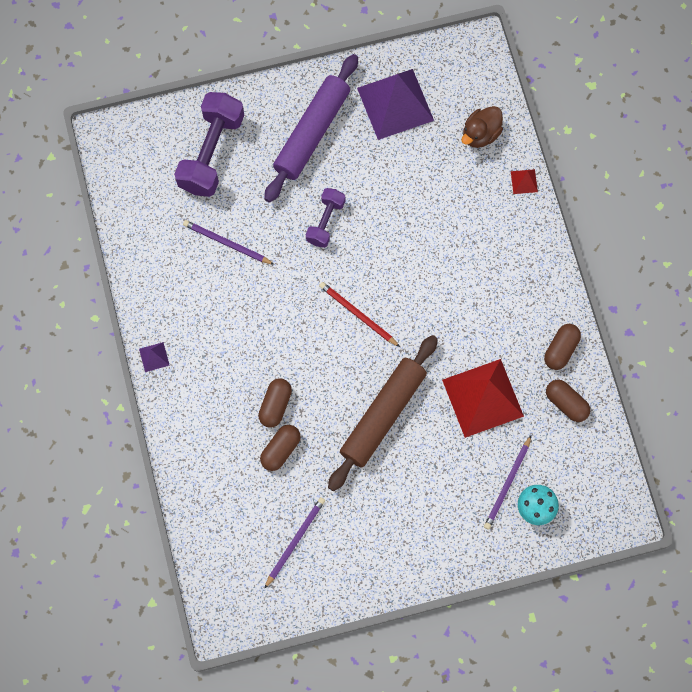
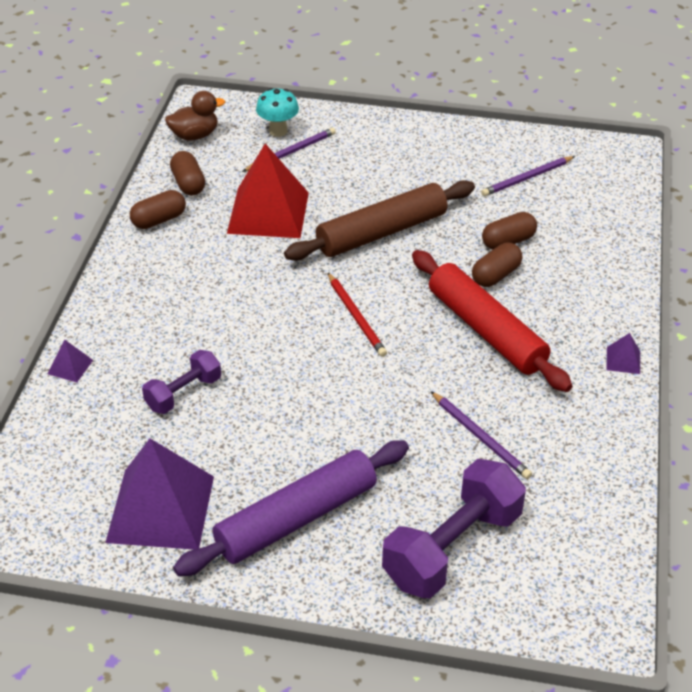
camera: 155 degrees left, 30 degrees down
purple dumbbell [306,188,345,248] -> purple dumbbell moved to [142,350,221,414]
brown duck [462,106,503,148] -> brown duck moved to [165,91,225,140]
red pyramid [511,169,538,194] -> purple pyramid [48,340,93,383]
none -> red rolling pin [412,250,572,392]

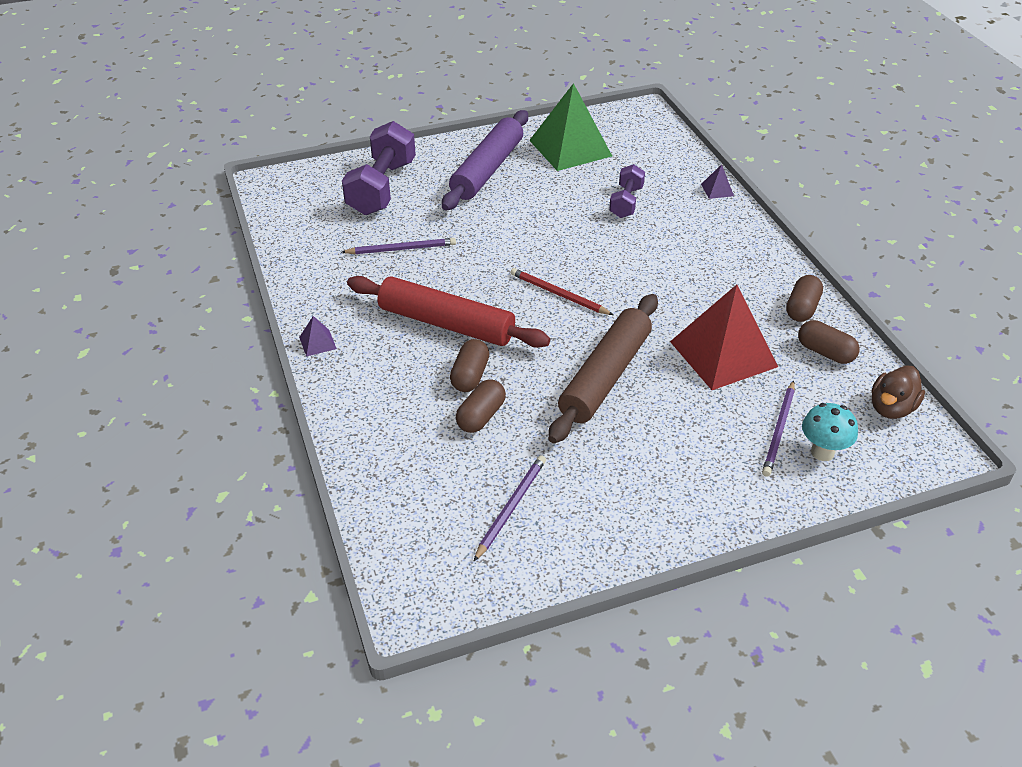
camera: 150 degrees right, 0 degrees up
purple pyramid [105,439,214,550] -> green pyramid [529,83,612,171]
purple pencil [430,391,532,479] -> purple pencil turned 150 degrees clockwise [342,238,456,254]

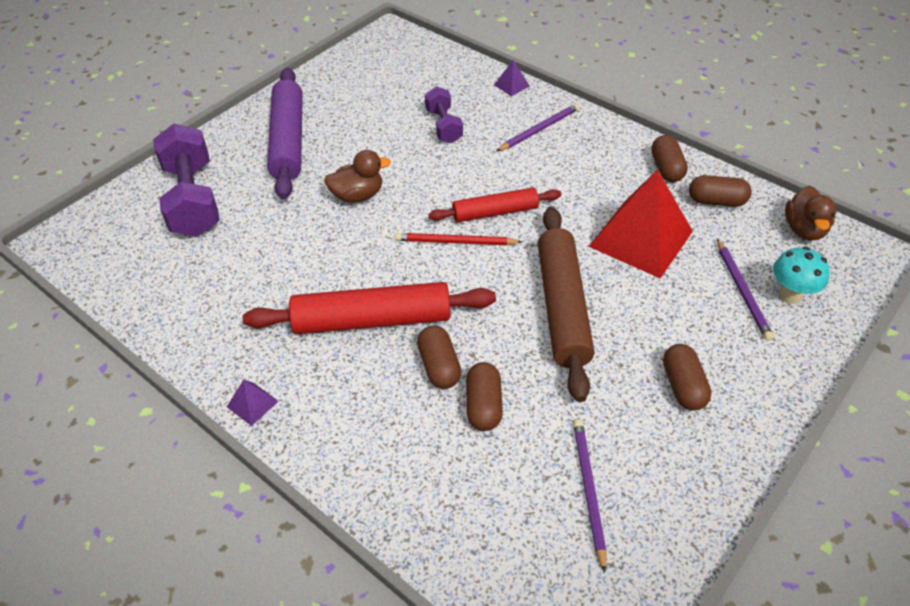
camera: 30 degrees left, 5 degrees up
purple pencil [342,238,456,254] -> purple pencil moved to [497,103,579,151]
green pyramid [529,83,612,171] -> none
none -> brown duck [324,150,391,203]
none -> red rolling pin [428,188,561,222]
none -> brown capsule [663,344,712,411]

